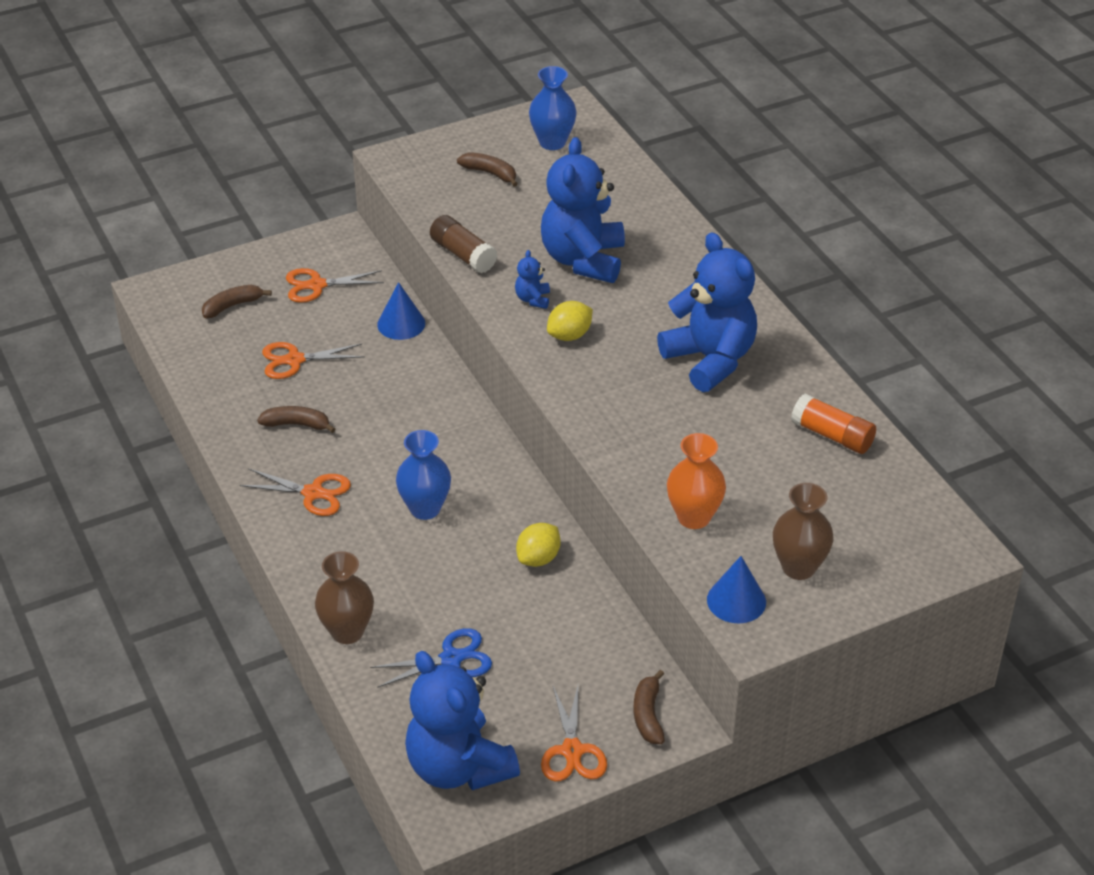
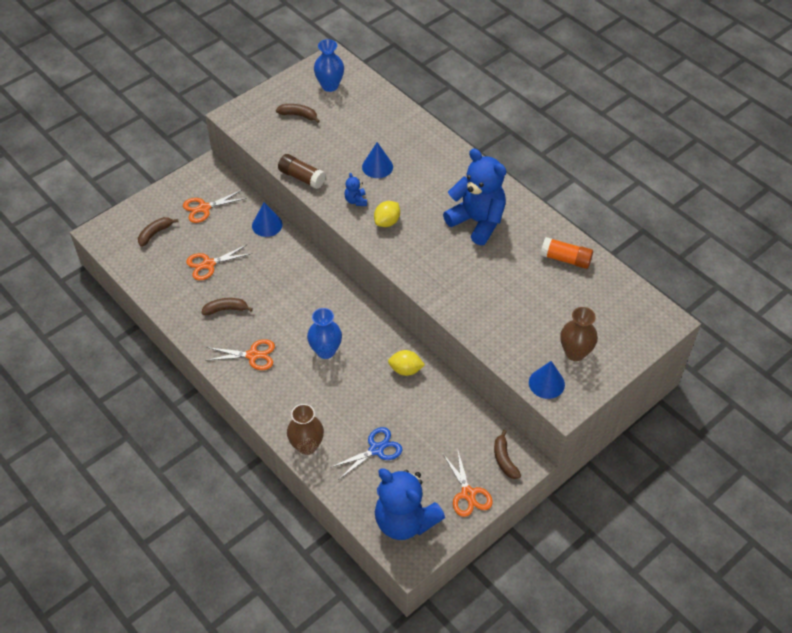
camera: 15 degrees left, 10 degrees up
yellow lemon [516,523,561,567] -> yellow lemon turned 75 degrees clockwise [388,350,425,376]
blue teddy bear [541,137,625,283] -> blue cone [362,142,393,178]
orange vase [667,433,726,529] -> none

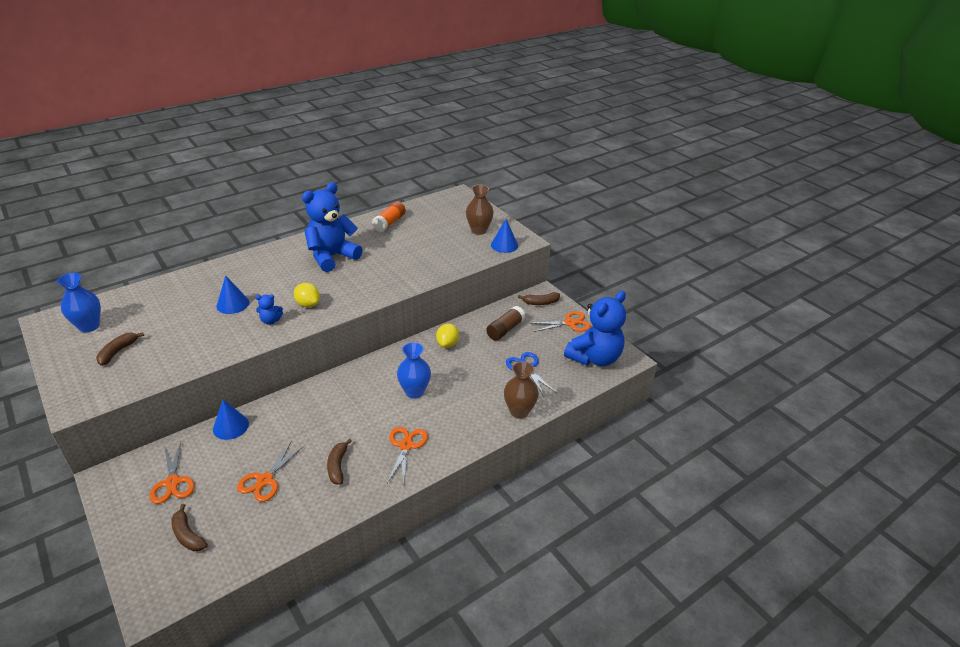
camera: 85 degrees left, 15 degrees down
orange scissors [186,244,253,280] -> orange scissors turned 45 degrees clockwise [237,441,304,502]
brown glue stick [278,154,326,189] -> brown glue stick moved to [486,306,525,340]

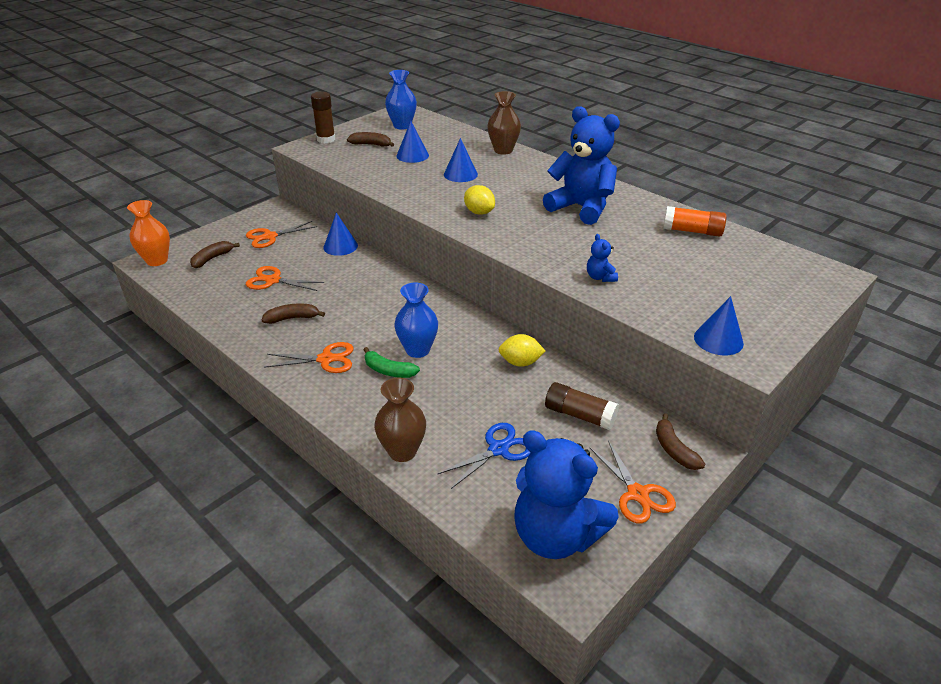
camera: 80 degrees right, 0 degrees up
blue teddy bear [256,295,283,325] -> blue teddy bear moved to [587,234,618,282]
yellow lemon [294,283,320,307] -> yellow lemon turned 75 degrees counterclockwise [464,185,495,215]
brown vase [466,185,494,235] -> brown vase moved to [487,91,521,155]
none -> orange vase [127,200,170,266]
none -> brown glue stick [311,91,335,144]
none -> green banana [363,347,420,378]
none -> blue cone [396,121,429,163]

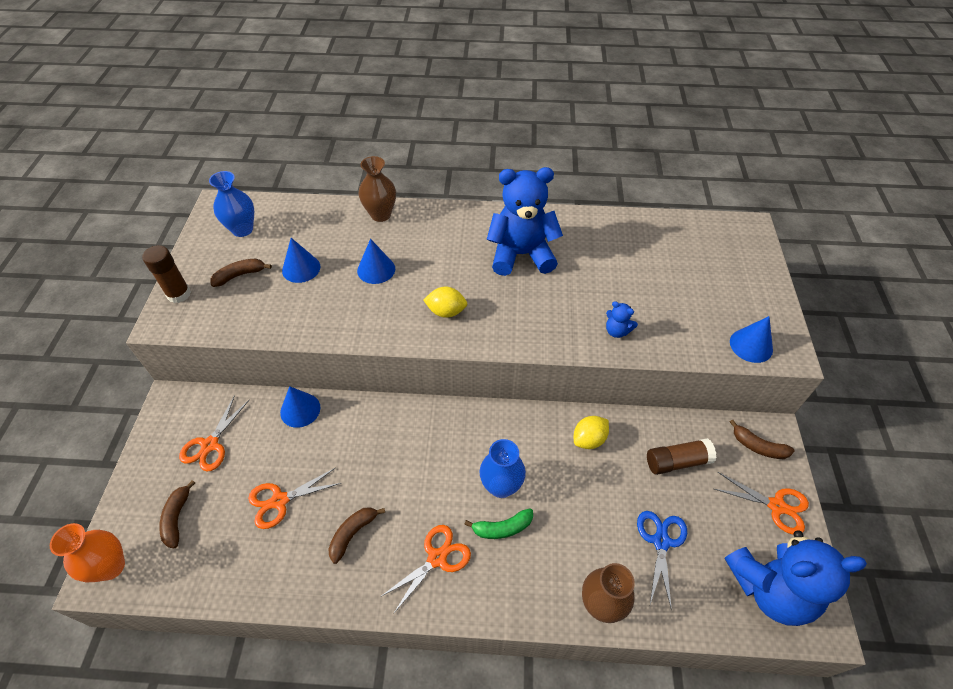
camera: 40 degrees left, 15 degrees up
orange glue stick [663,206,727,237] -> none

